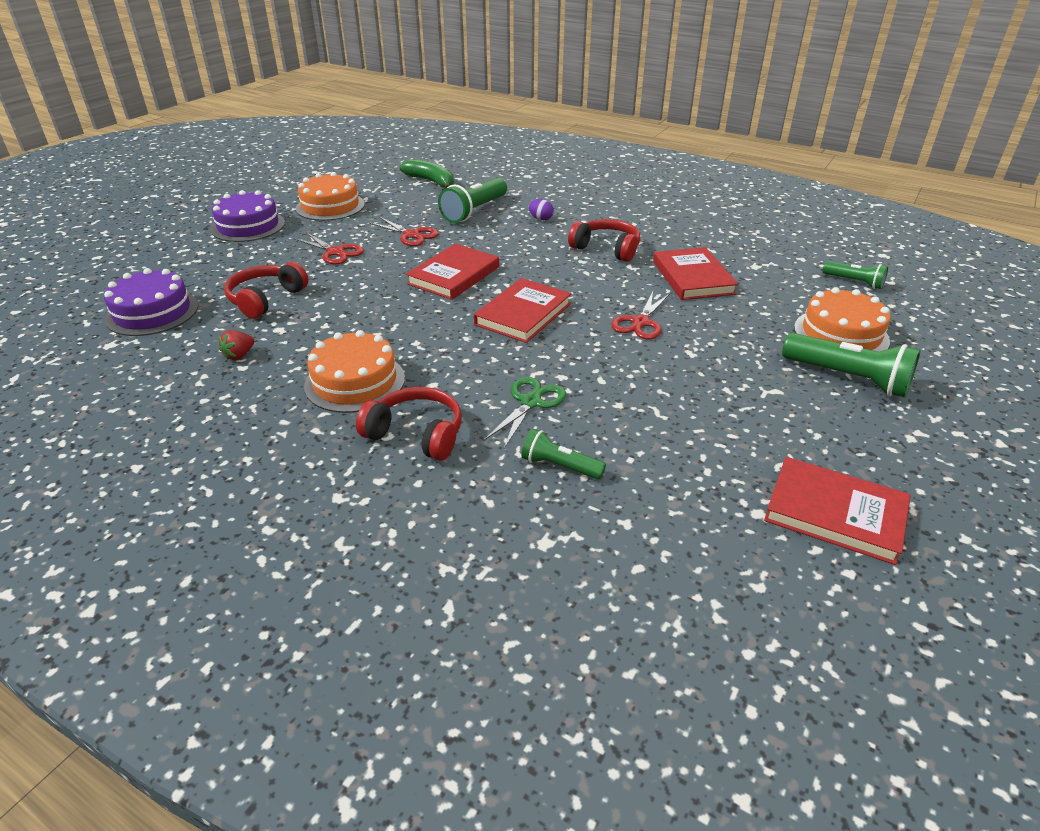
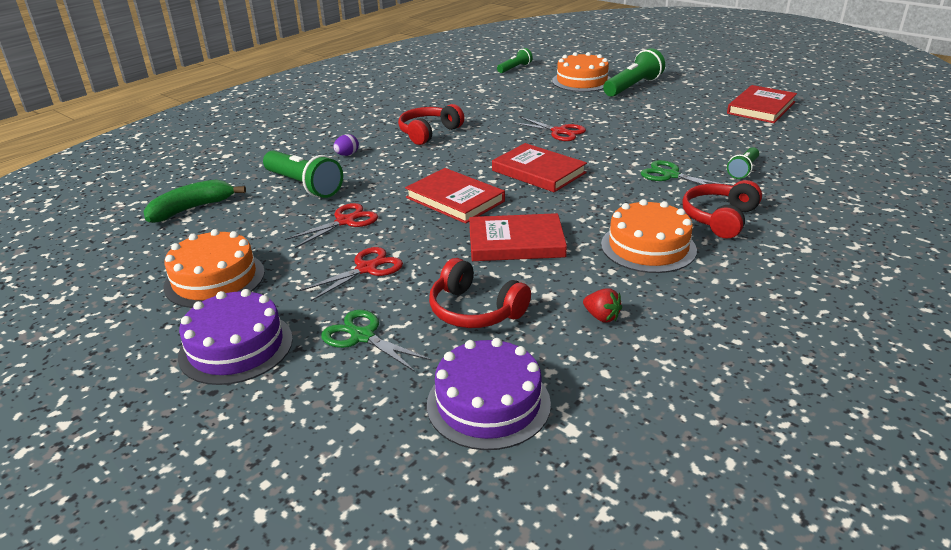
camera: 80 degrees left, 5 degrees down
red book [653,247,738,300] -> red book moved to [469,213,567,261]
none -> green scissors [321,310,432,372]

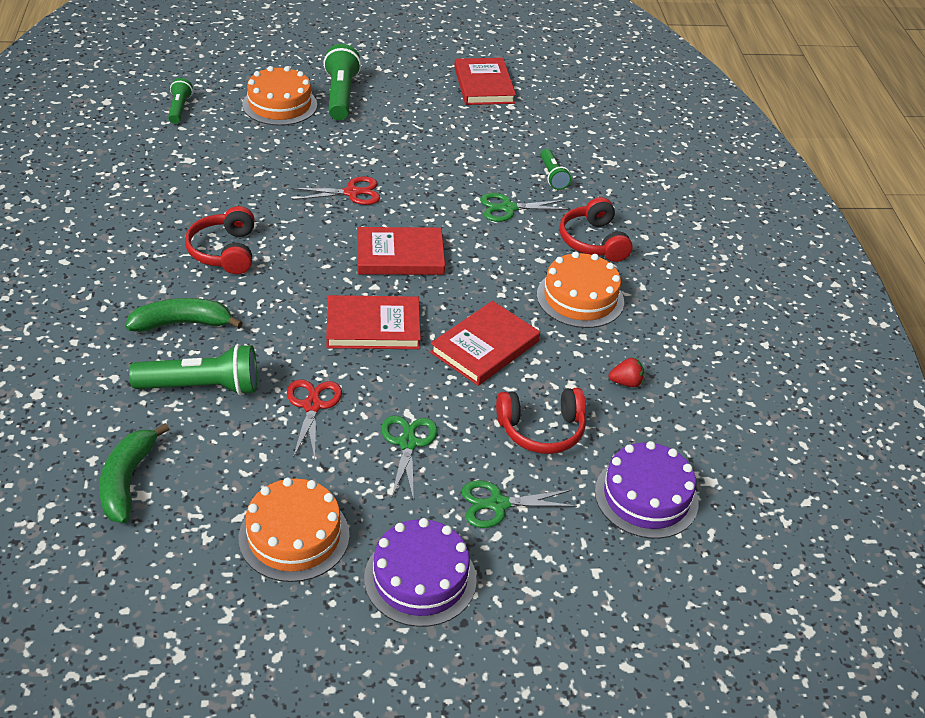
camera: 50 degrees left, 10 degrees up
red scissors [299,247,403,301] -> green scissors [381,415,438,502]
purple egg [333,134,359,156] -> green banana [125,298,243,332]

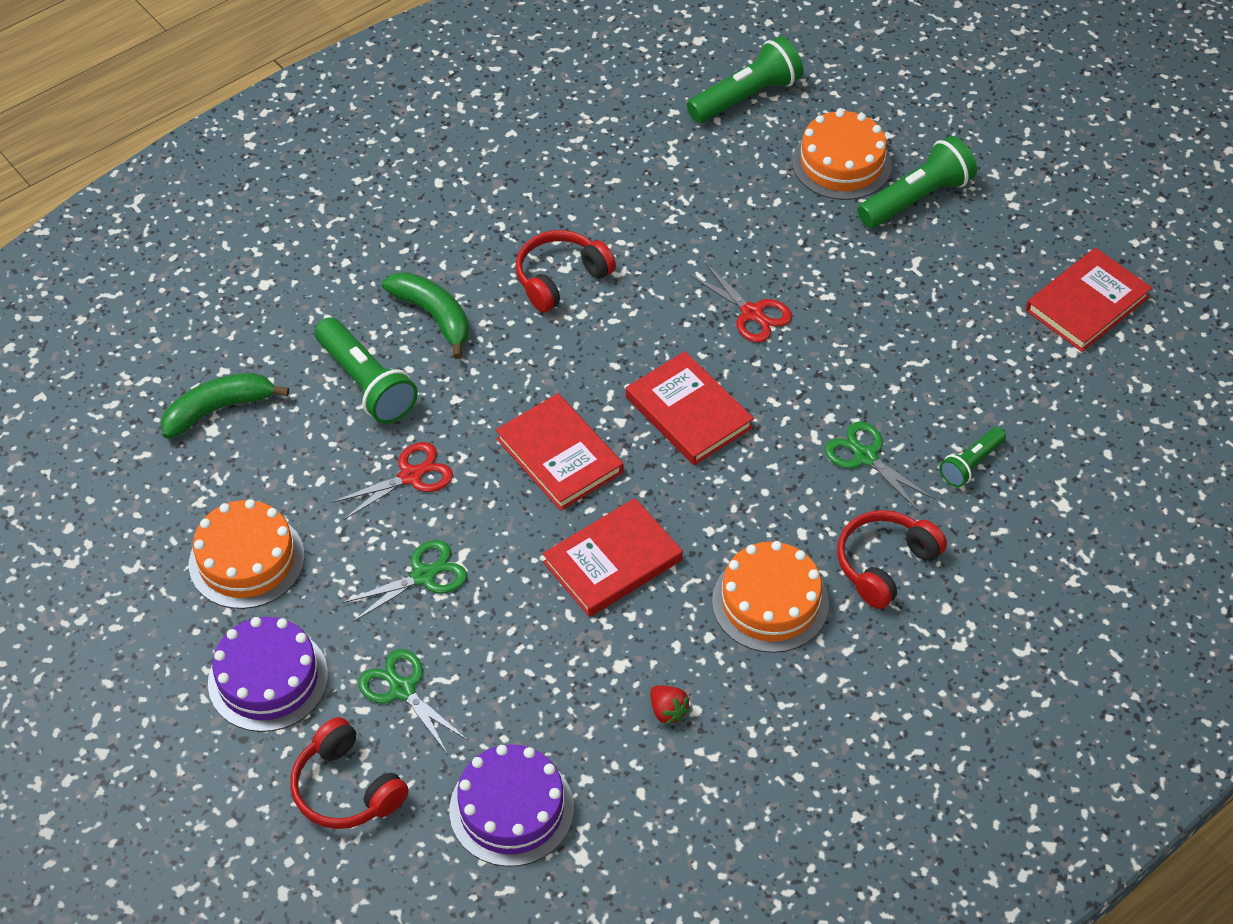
camera: 60 degrees right, 10 degrees up
green flashlight [168,78,193,124] -> green flashlight [687,36,803,123], size x1.73
red book [430,301,540,386] -> red book turned 45 degrees counterclockwise [543,498,683,617]
red headphones [496,388,586,454] -> red headphones moved to [291,717,409,829]

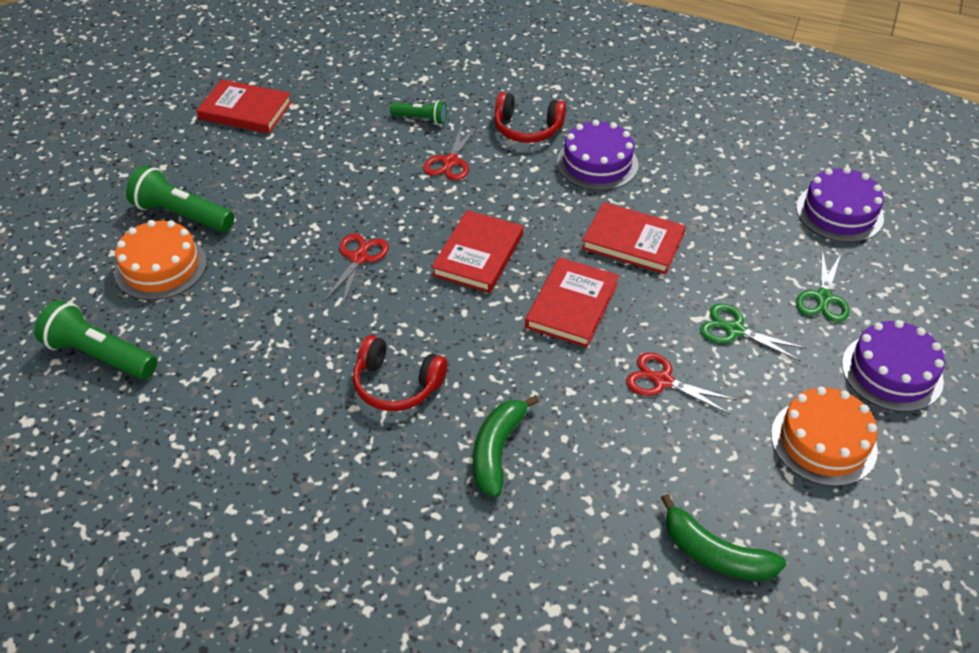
camera: 120 degrees left, 5 degrees down
red headphones [291,717,409,829] -> none
green flashlight [315,317,418,424] -> none
red strawberry [650,686,690,725] -> none
orange cake [712,541,829,653] -> purple cake [557,120,638,191]
green scissors [825,421,934,511] -> red scissors [423,125,478,181]

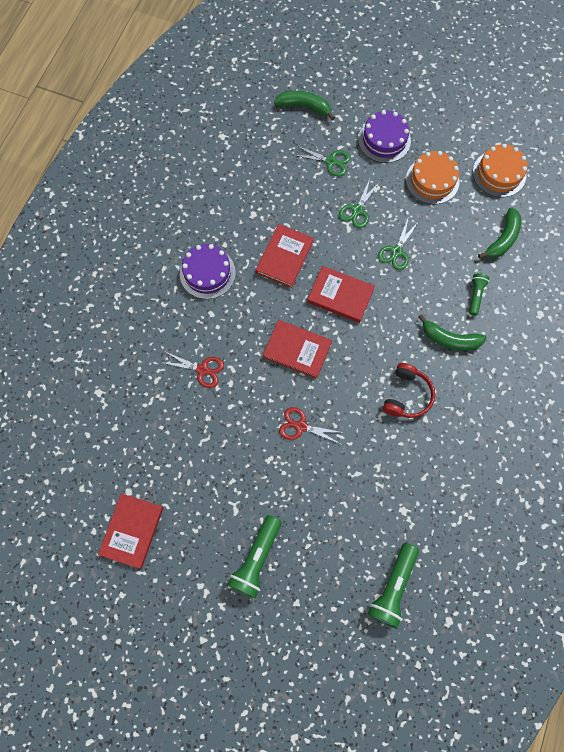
camera: 90 degrees left, 25 degrees up
orange cake [115,220,207,300] -> orange cake moved to [473,144,528,197]
green flashlight [390,100,447,124] -> green flashlight moved to [469,273,489,315]
red headphones [494,92,566,143] -> none
red scissors [626,352,737,414] -> green scissors [378,219,419,270]
purple cake [796,167,884,242] -> none
none -> green banana [274,91,335,120]

